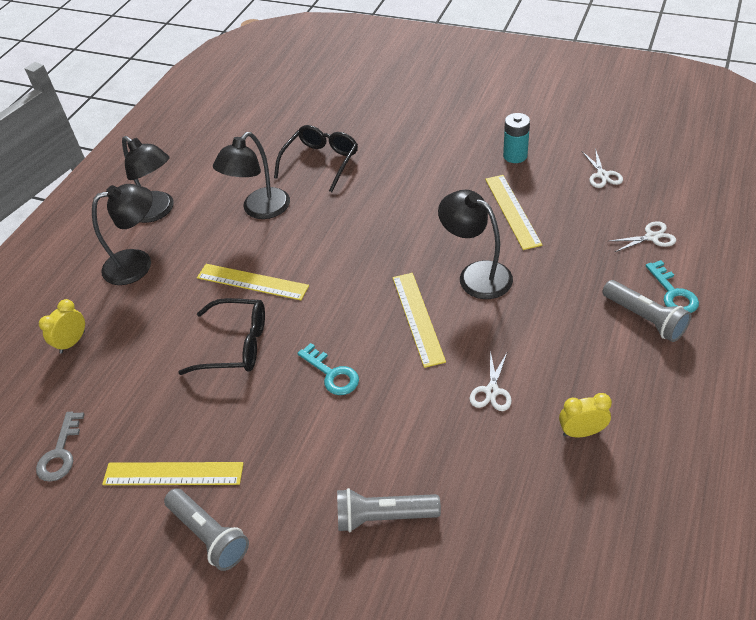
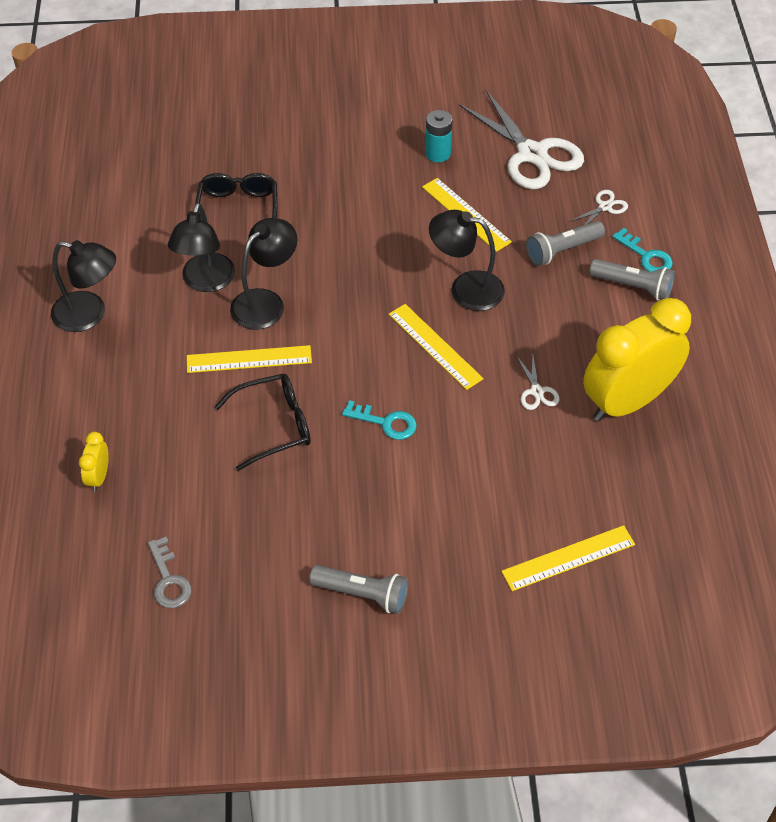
camera: 30 degrees left, 5 degrees up
black lamp [92,184,153,285] -> black lamp moved to [230,218,297,330]
yellow ruler [102,462,244,485] -> yellow ruler moved to [501,525,635,591]
grey flashlight [337,488,441,532] -> grey flashlight moved to [526,221,605,266]
yellow clock [559,393,612,437] -> yellow clock [583,298,691,421], size x2.46
white scissors [583,148,623,188] -> white scissors [459,90,584,190], size x2.36

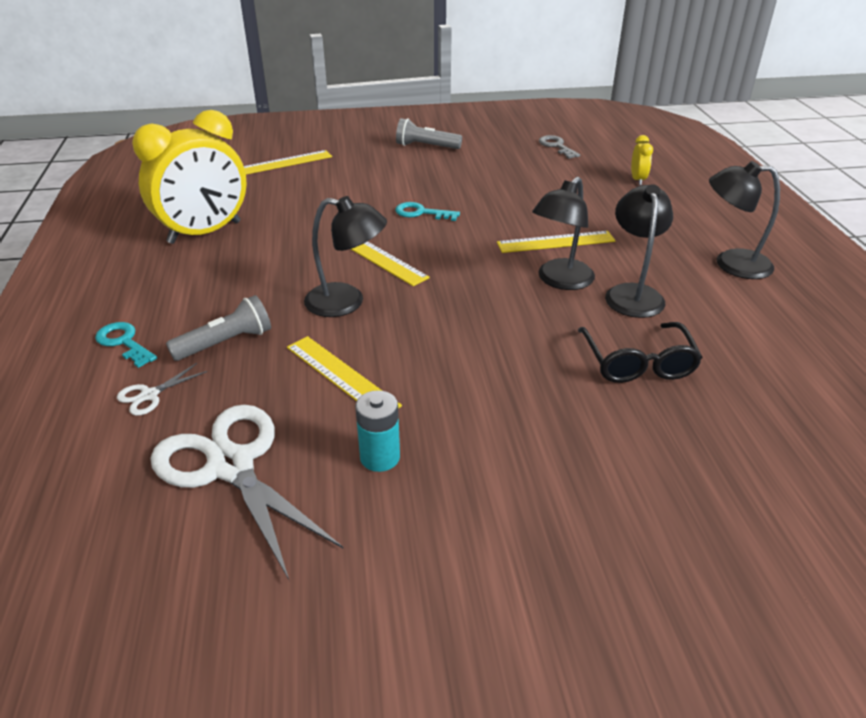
camera: 175 degrees right, 15 degrees down
black glasses [215,374,311,471] -> none
white scissors [517,356,559,410] -> none
grey flashlight [589,259,675,300] -> none

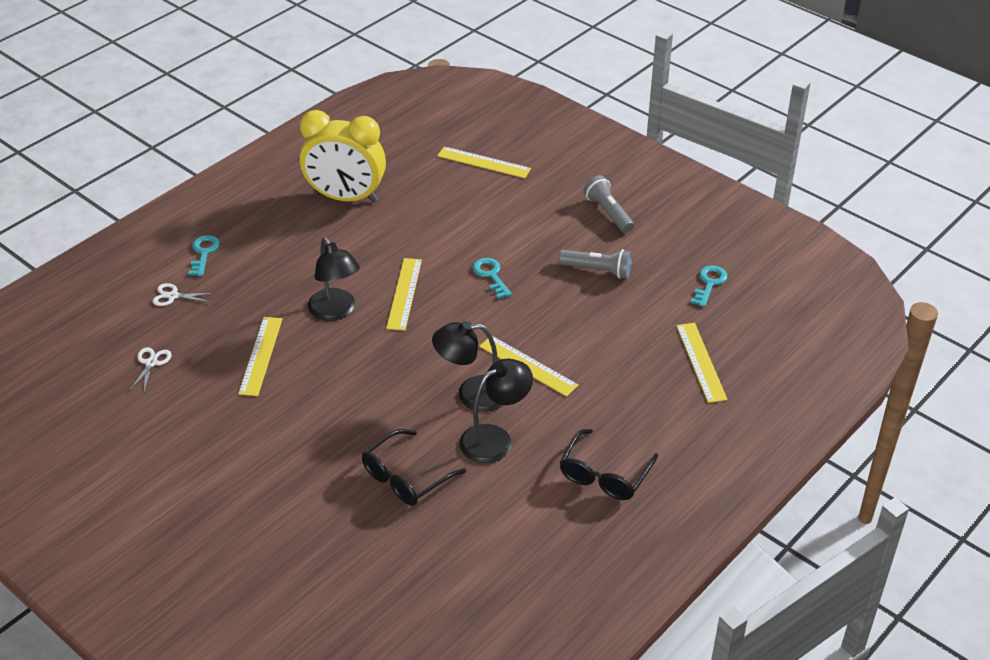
camera: 50 degrees right, 5 degrees up
white scissors [151,405,343,580] -> white scissors [129,347,172,392], size x0.42
grey flashlight [166,295,271,361] -> grey flashlight moved to [559,249,632,279]
turquoise battery [355,390,400,472] -> none
grey key [539,135,580,159] -> turquoise key [691,266,728,307]
yellow clock [631,135,653,185] -> yellow ruler [676,323,728,403]
black lamp [709,161,780,279] -> black glasses [559,429,658,500]

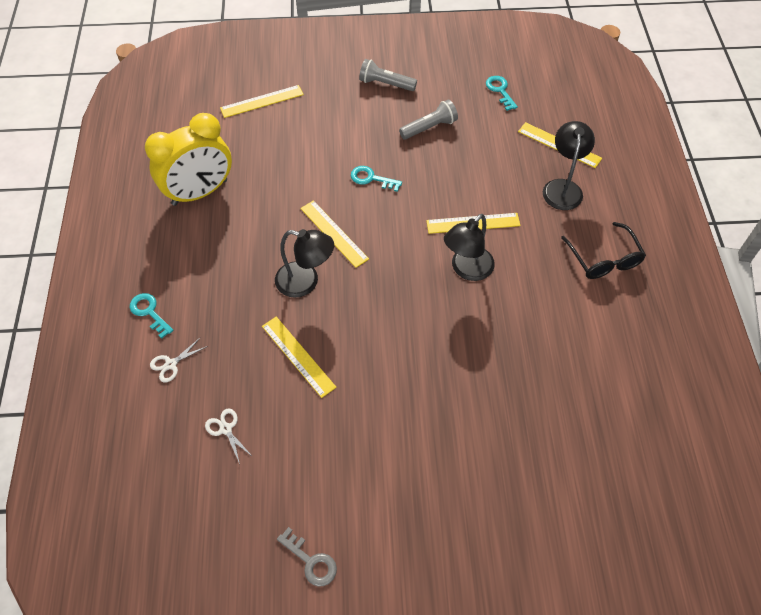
camera: 45 degrees left, 15 degrees up
black glasses [362,429,466,506] -> none
black lamp [459,358,533,463] -> black lamp moved to [543,121,595,210]
none -> grey key [277,527,337,587]

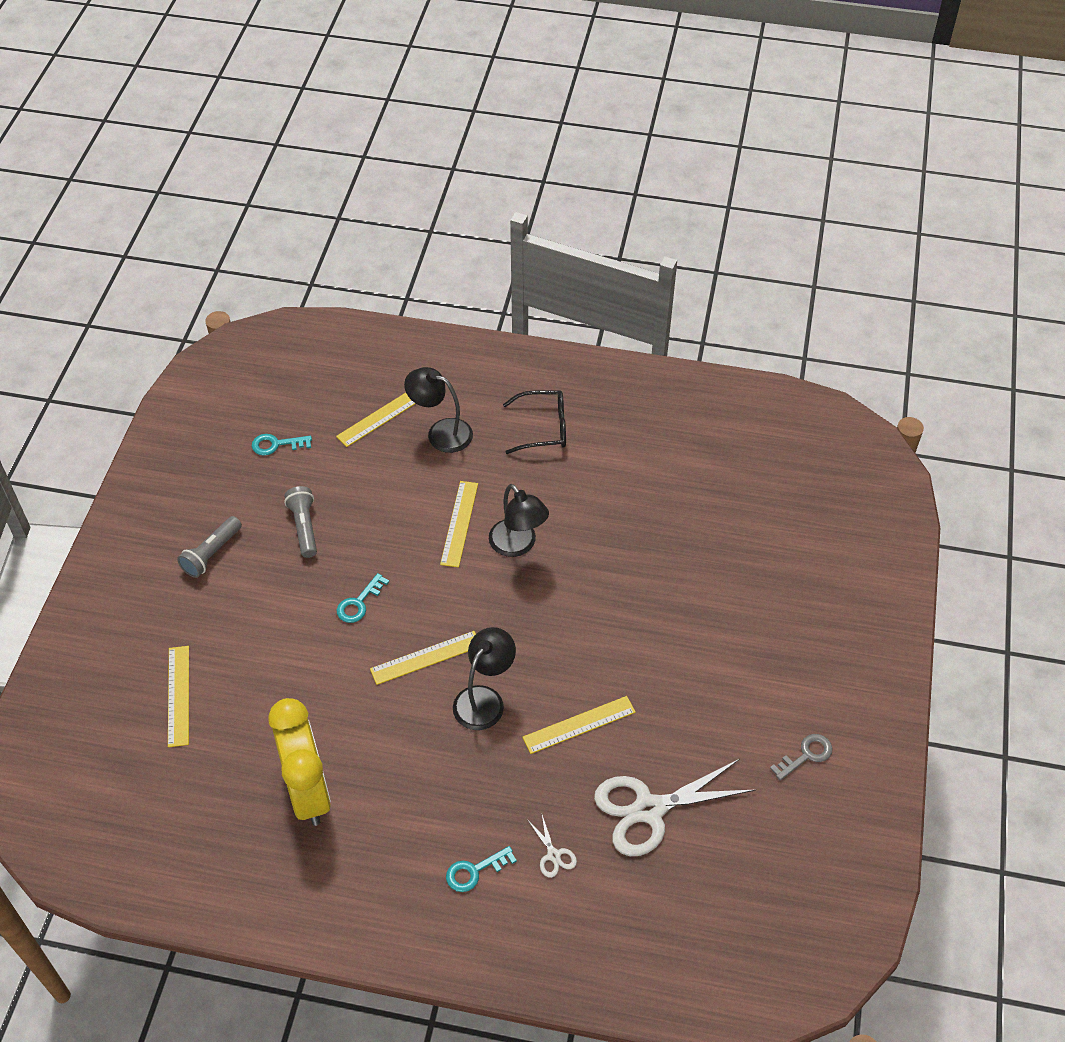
camera: 75 degrees left, 5 degrees down
white scissors [205,409,253,464] -> white scissors [594,759,756,856], size x2.36

